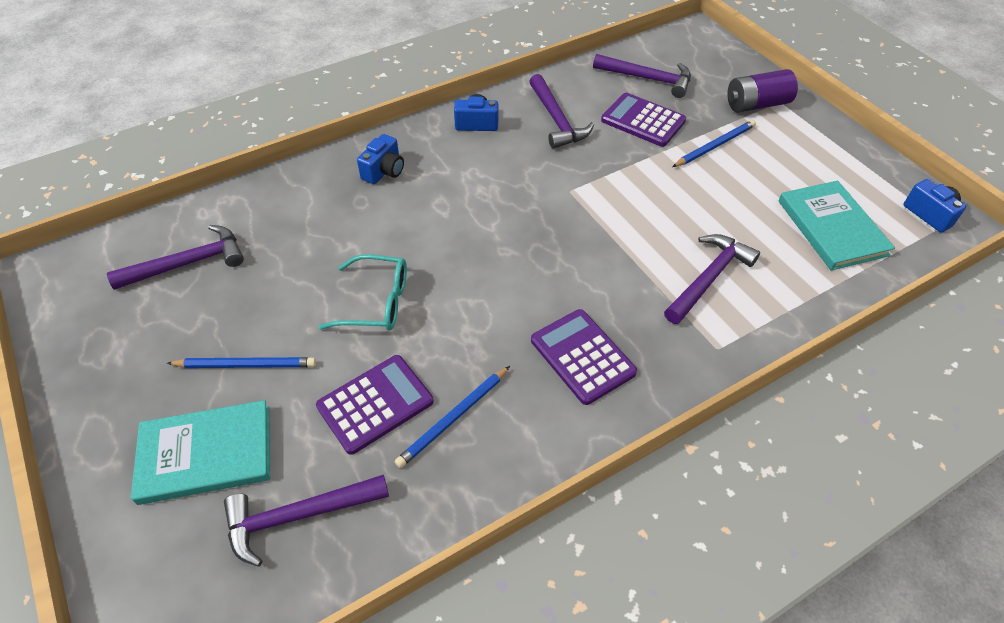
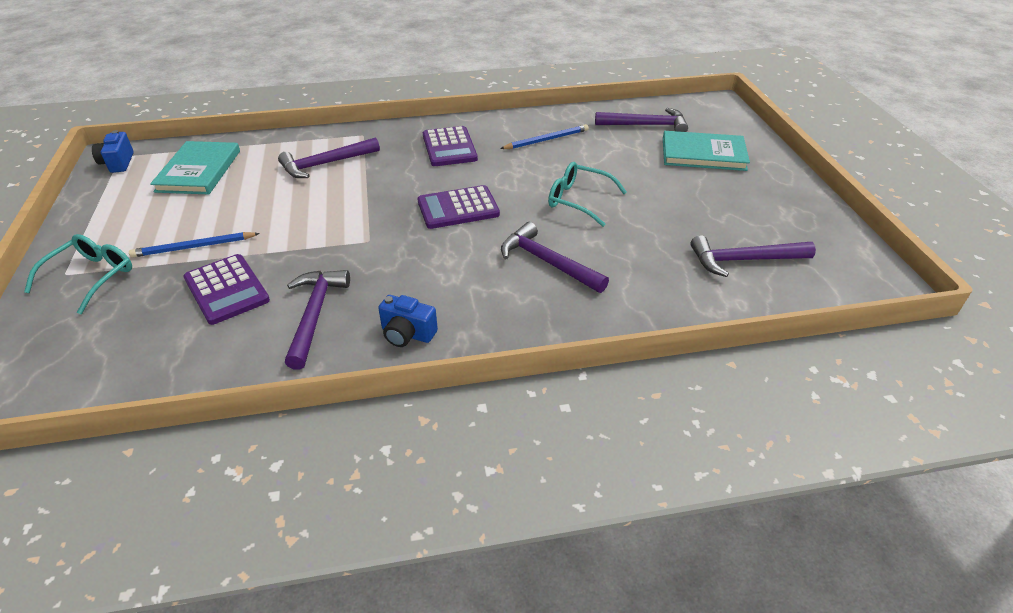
camera: 160 degrees left, 10 degrees down
blue pencil [167,357,316,368] -> none
purple calculator [316,355,434,455] -> purple calculator moved to [418,185,500,229]
blue camera [357,134,404,184] -> none
purple hammer [593,54,691,98] -> purple hammer moved to [501,222,609,293]
purple battery [728,69,798,113] -> turquoise glasses [24,234,132,314]

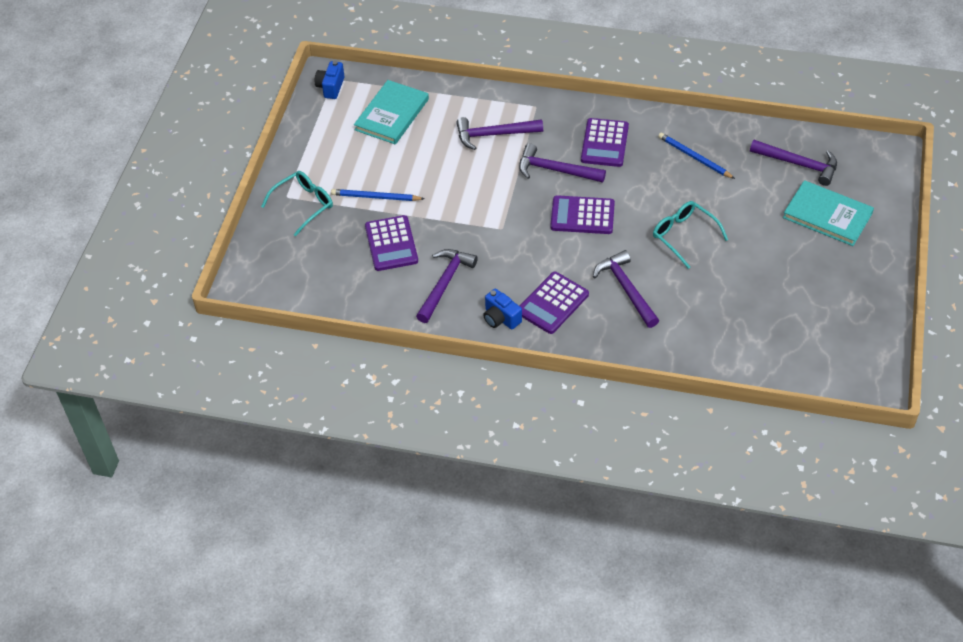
camera: 25 degrees right, 10 degrees up
blue pencil [500,124,589,149] -> blue pencil turned 135 degrees counterclockwise [658,133,735,179]
purple hammer [690,235,816,277] -> purple hammer moved to [519,143,606,183]
none -> purple calculator [520,272,589,334]

